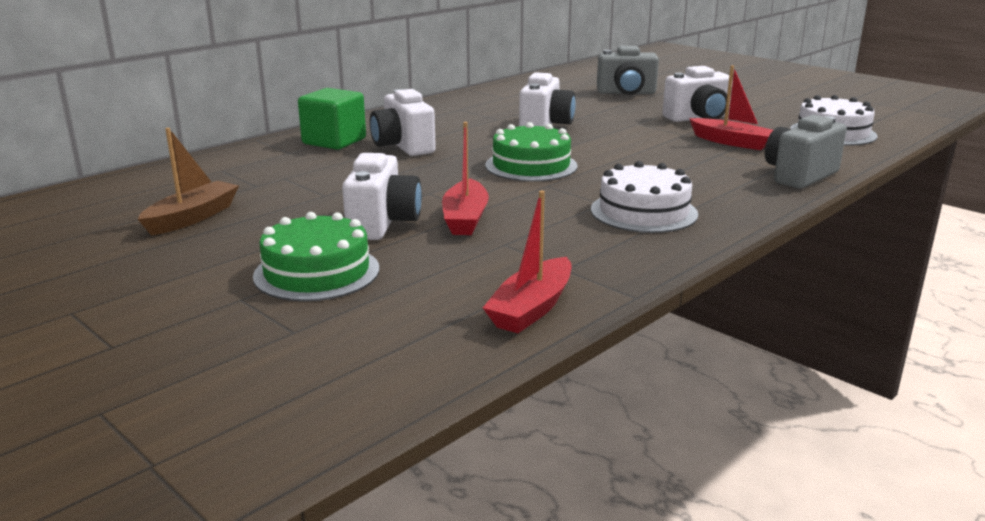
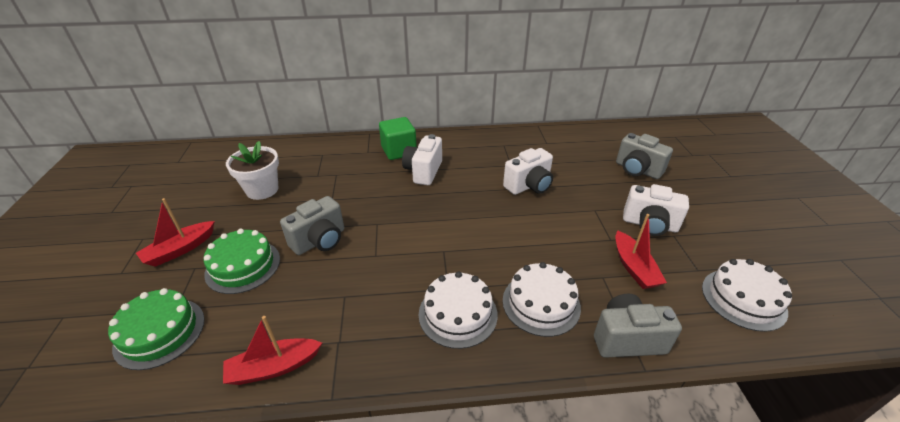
camera: 40 degrees right, 15 degrees up
brown boat [138,128,239,235] -> white flower pot [226,141,279,200]
white camera [342,153,422,240] -> grey camera [280,196,344,255]
red boat [442,122,489,235] -> red boat moved to [136,198,215,267]
green cake [485,122,578,182] -> green cake moved to [108,288,205,370]
none -> white cake [503,262,581,337]

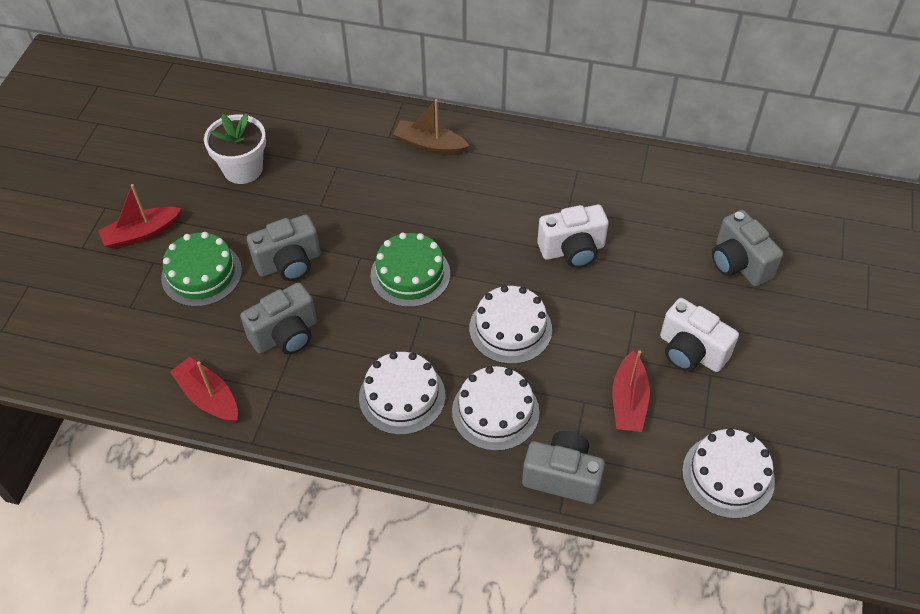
camera: 20 degrees right, 15 degrees up
green cake [108,288,205,370] -> green cake moved to [371,233,450,307]
red boat [223,316,322,385] -> red boat turned 45 degrees clockwise [170,357,238,423]
green cube [379,117,417,160] -> brown boat [393,99,470,155]
white camera [402,134,442,185] -> none
none -> grey camera [240,282,317,354]
none -> white cake [469,285,552,364]

